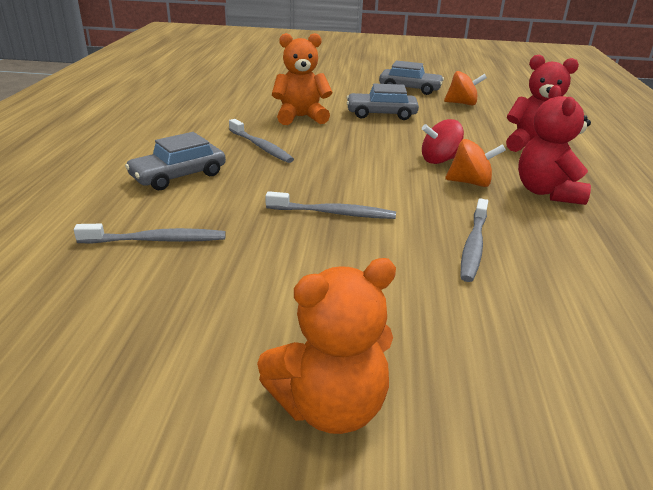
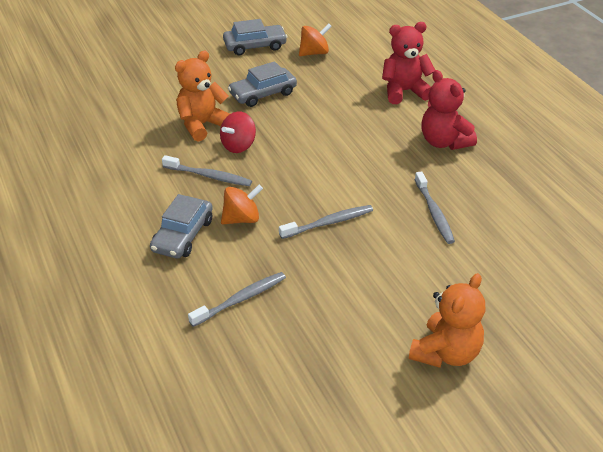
camera: 30 degrees left, 10 degrees up
red spinning top [422,119,464,164] -> red spinning top moved to [220,111,256,153]
orange spinning top [445,139,506,187] -> orange spinning top moved to [221,185,263,224]

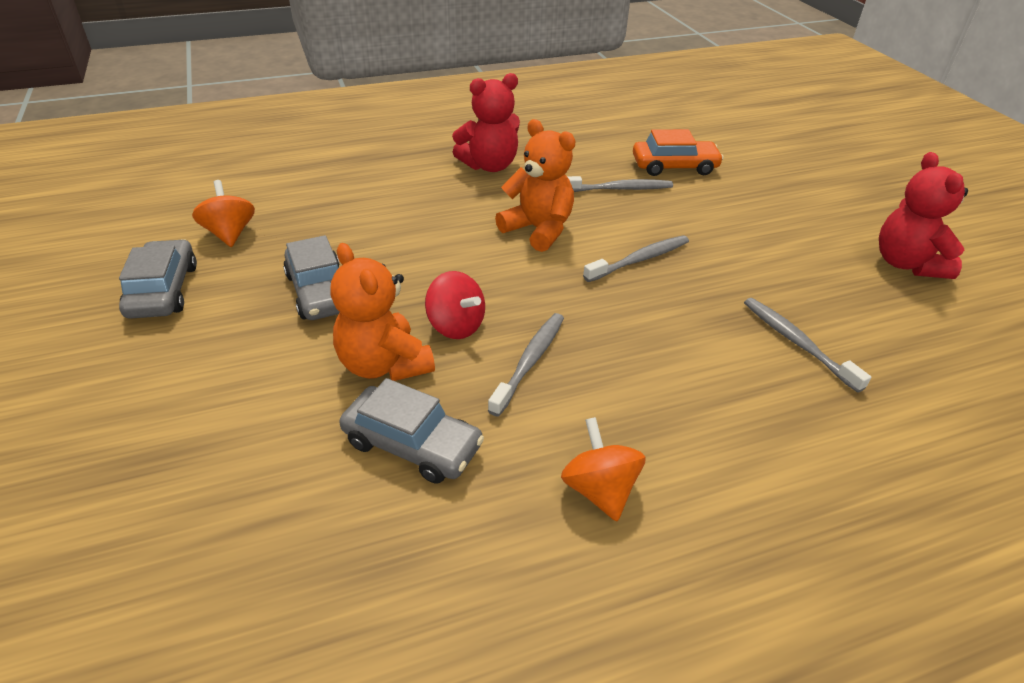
camera: 85 degrees left, 0 degrees up
grey car [150,194,213,259] -> grey car moved to [339,378,484,484]
orange spinning top [221,185,263,224] -> orange spinning top moved to [561,417,646,521]
grey toothbrush [279,205,373,239] -> grey toothbrush turned 75 degrees clockwise [583,235,689,282]
red teddy bear [382,22,435,104] -> red teddy bear moved to [879,152,968,279]
orange teddy bear [409,273,485,368] -> orange teddy bear moved to [495,119,576,252]
none -> orange car [633,129,724,176]

